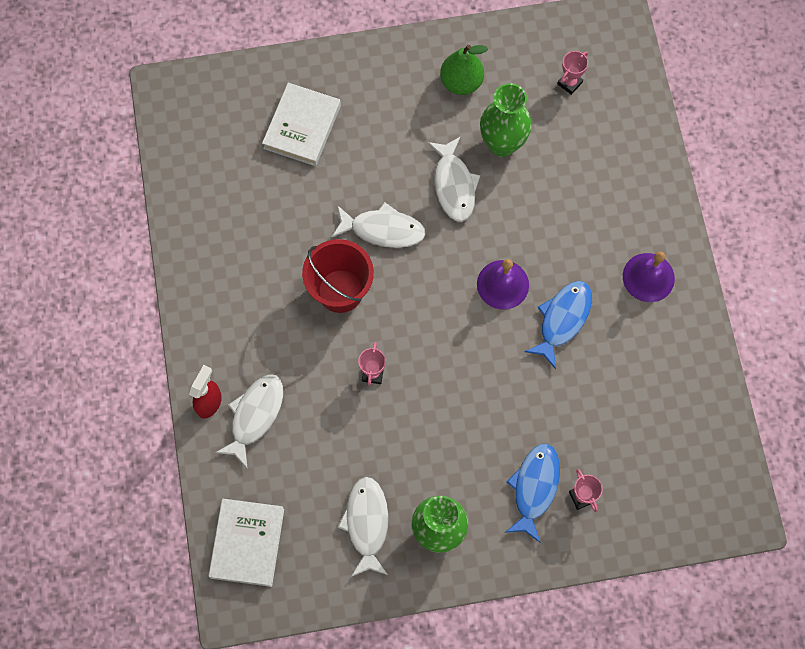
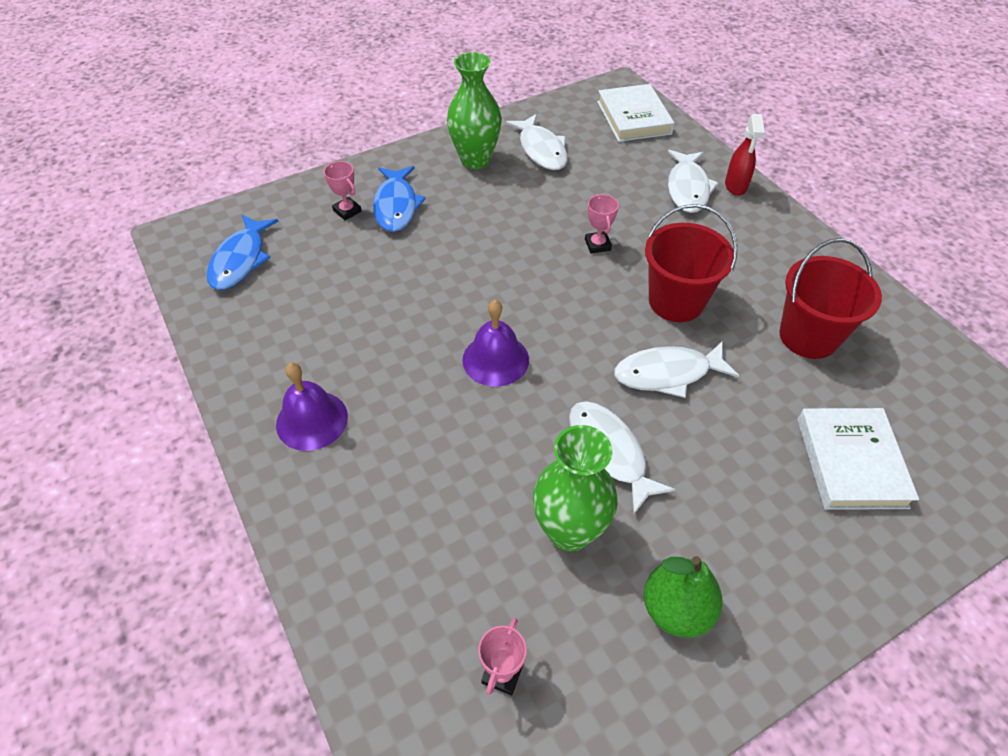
camera: 160 degrees right, 20 degrees down
blue fish [524,281,592,369] -> blue fish moved to [207,215,278,290]
none -> red bucket [779,238,882,359]

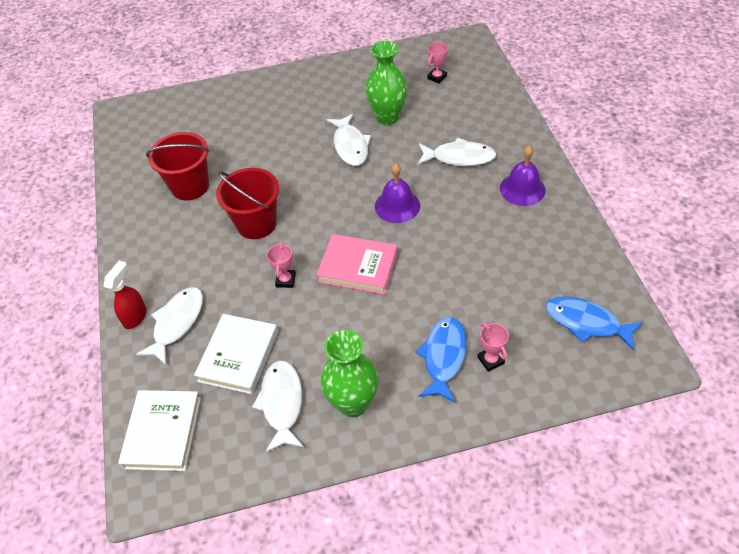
camera: 160 degrees left, 0 degrees up
blue fish [207,215,278,290] -> blue fish turned 90 degrees counterclockwise [546,296,643,351]
white fish [614,342,739,398] -> white fish moved to [418,138,496,166]
green pear [644,556,722,638] -> none
white book [797,408,919,510] -> white book moved to [194,314,278,394]
none -> pink book [317,234,398,295]

